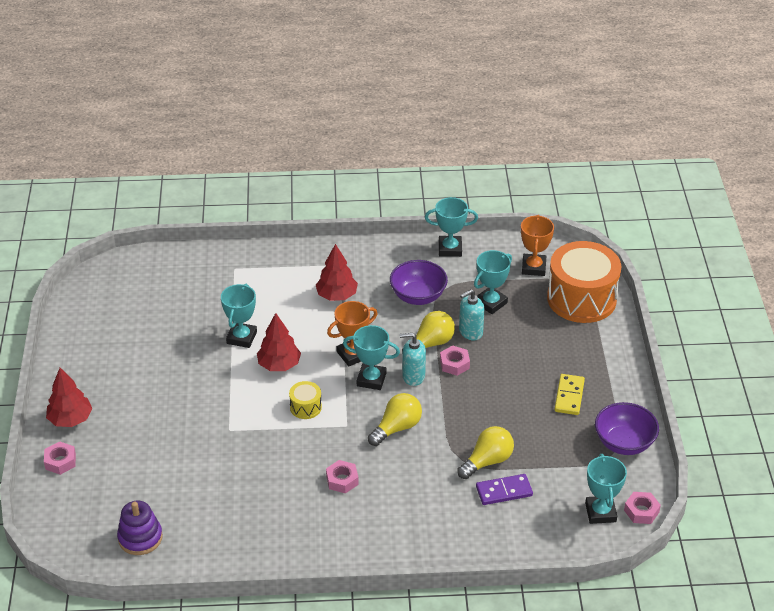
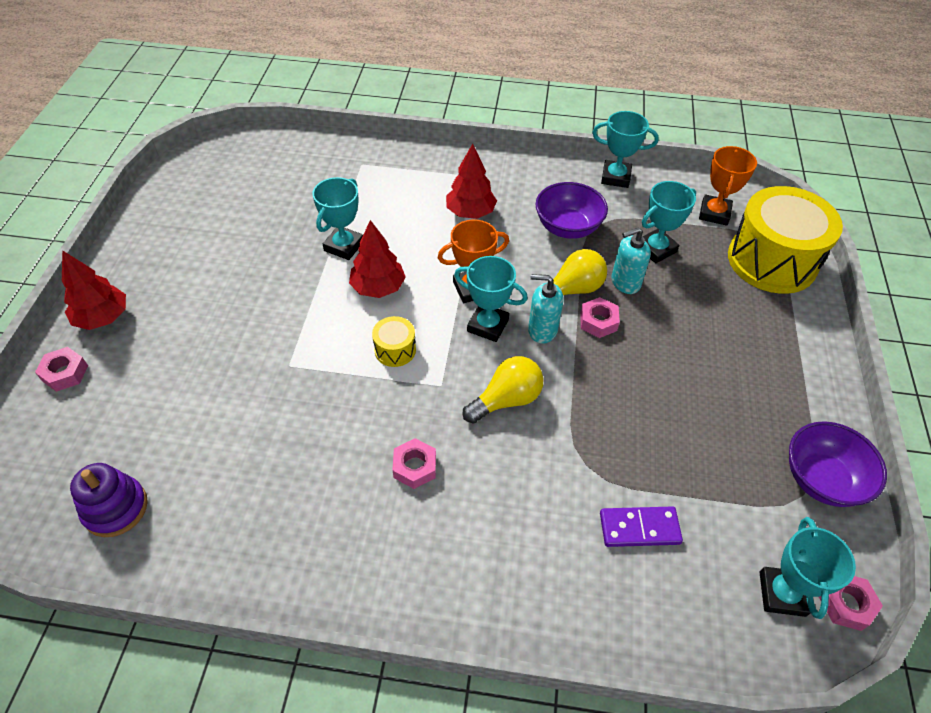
camera: 10 degrees right, 10 degrees up
yellow light bulb [457,426,514,479] -> none
orange drum [547,241,622,323] -> yellow drum [728,186,843,294]
yellow domino [554,374,585,415] -> none

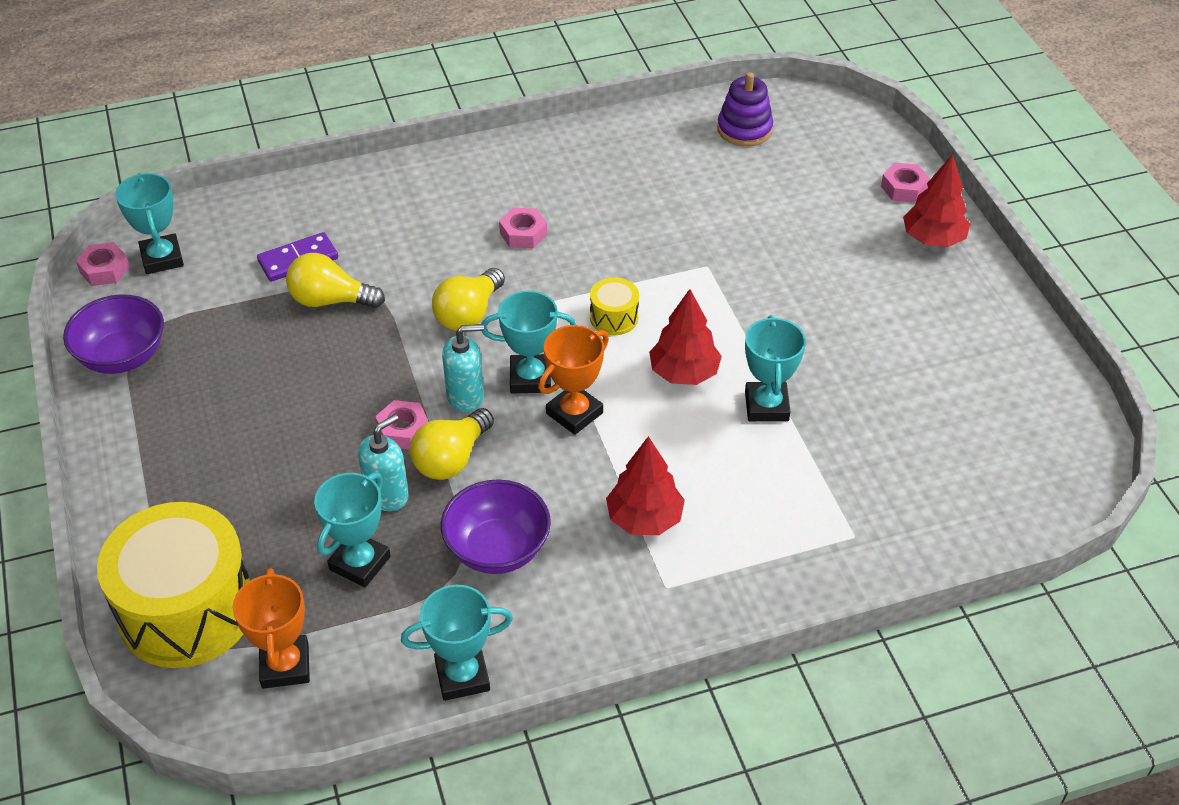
camera: 155 degrees right, 5 degrees down
none -> yellow light bulb [286,253,385,308]

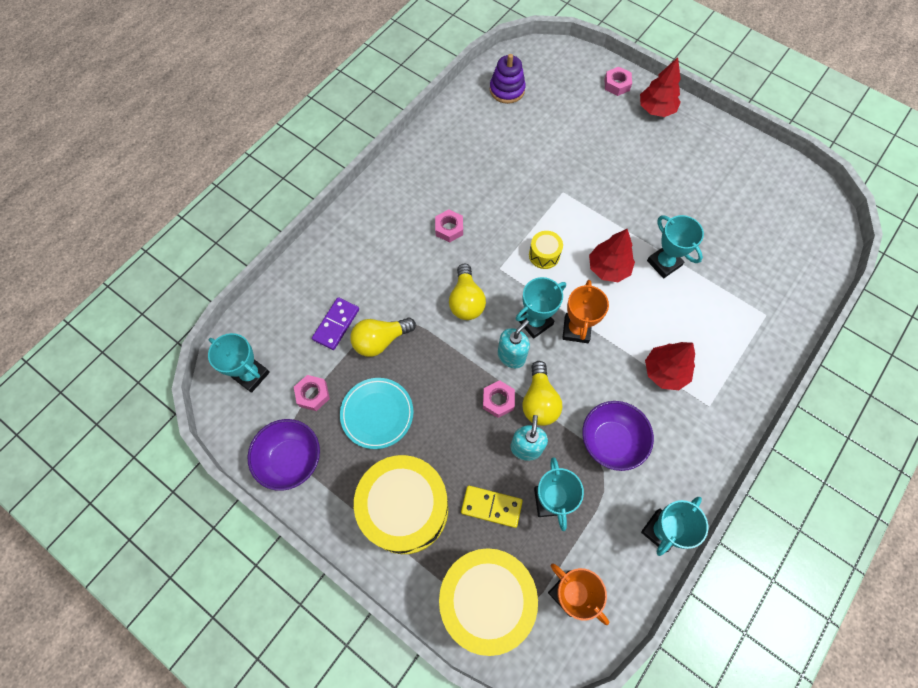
camera: 35 degrees left, 20 degrees up
pink nut [76,242,130,286] -> pink nut moved to [294,375,330,411]
none -> turquoise plate [340,378,413,449]
none -> yellow drum [354,455,448,554]
none -> yellow domino [461,485,523,528]

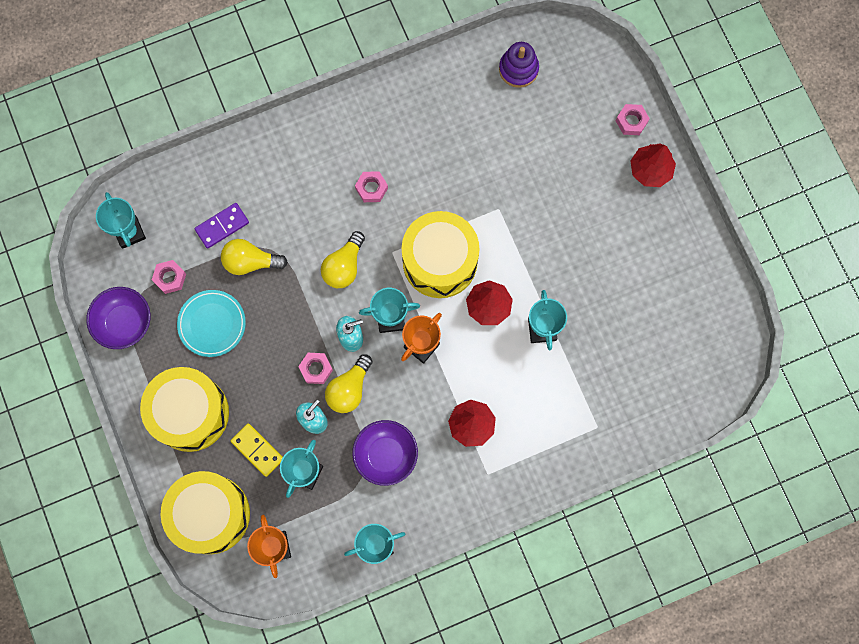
camera: 30 degrees right, 10 degrees up
yellow drum [529,231,563,269] -> yellow drum [402,211,479,298], size x2.34

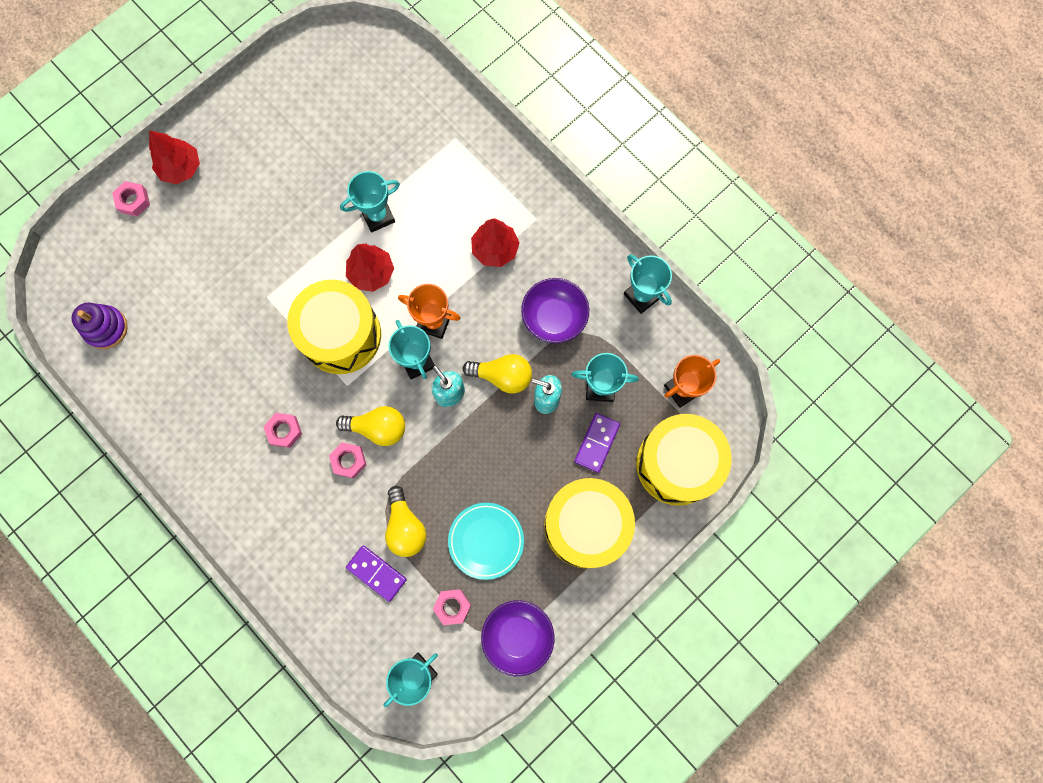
camera: 110 degrees left, 0 degrees up
yellow domino [230,423,283,477] -> purple domino [574,413,620,473]
pink nut [298,353,333,384] -> pink nut moved to [329,442,366,479]

